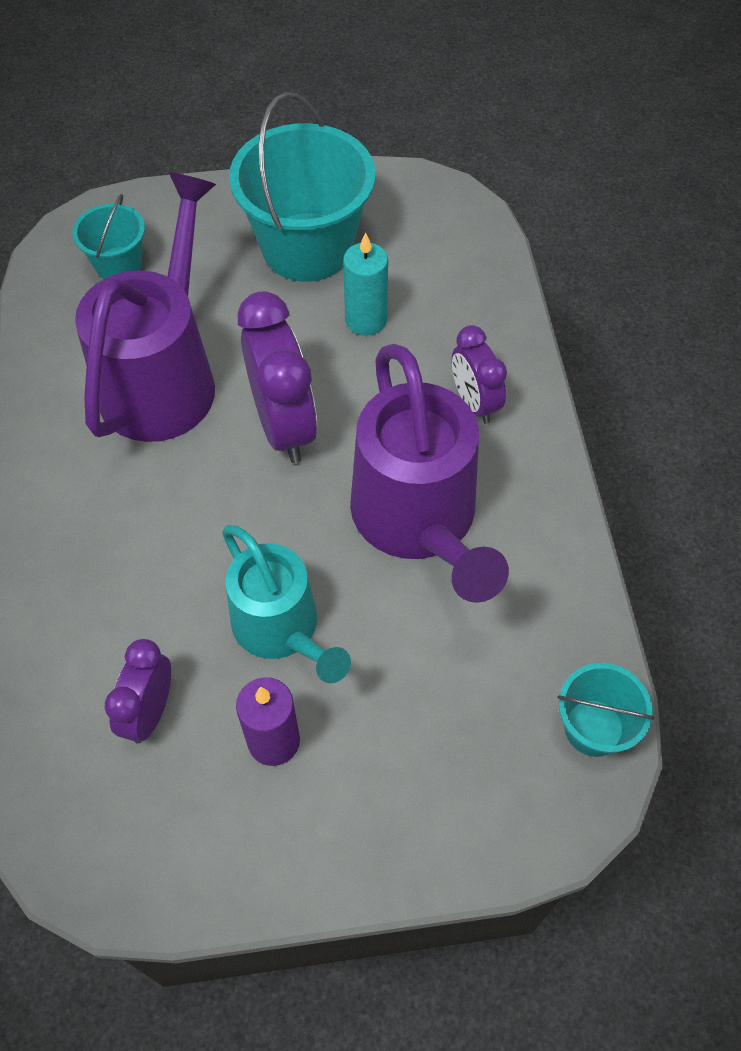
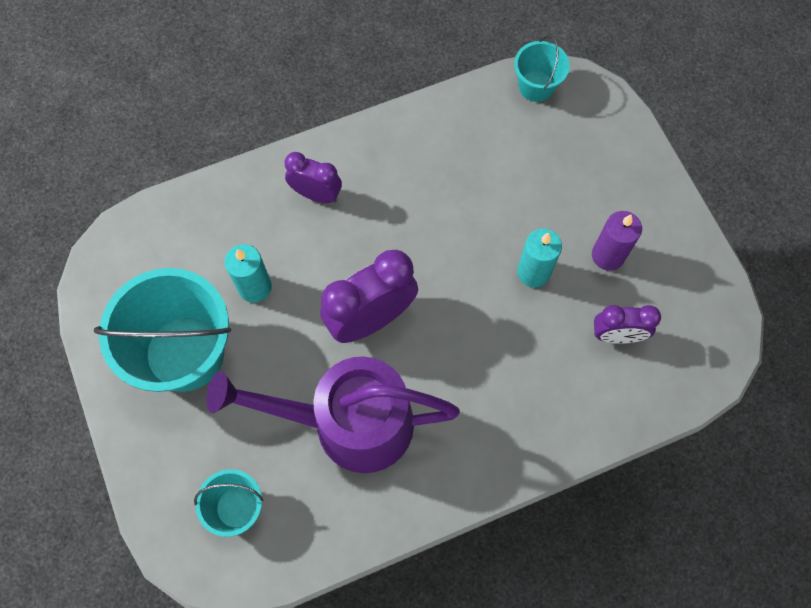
camera: 105 degrees left, 10 degrees up
turquoise watering can [222,525,351,683] -> turquoise candle [517,228,562,287]
purple watering can [350,344,509,603] -> none
purple clock [452,325,507,424] -> purple clock turned 120 degrees counterclockwise [285,152,342,203]

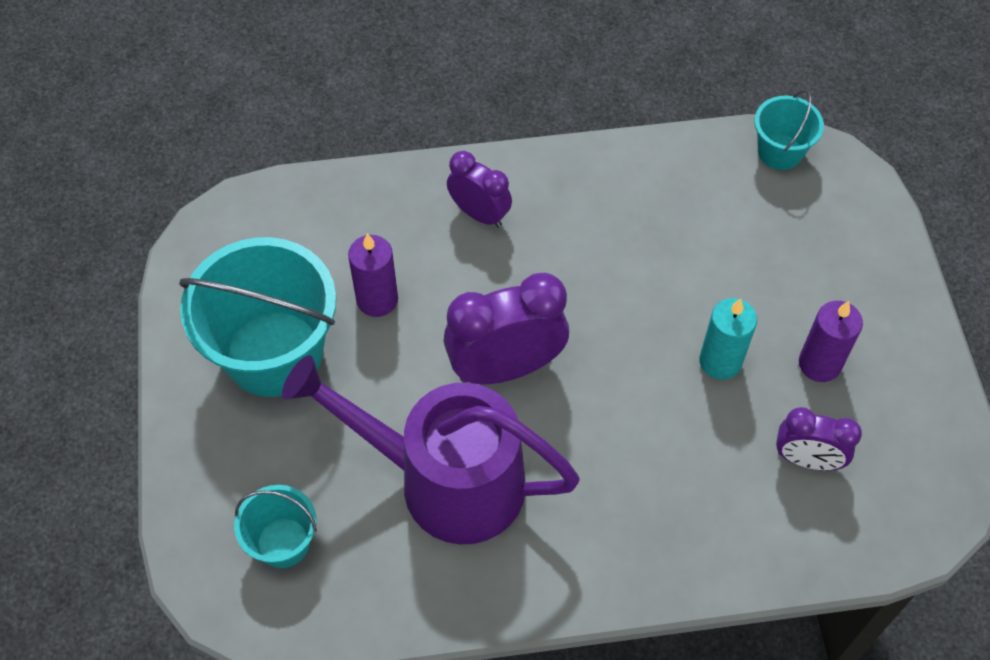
camera: 15 degrees right, 10 degrees down
turquoise candle [225,244,272,303] -> purple candle [348,233,398,317]

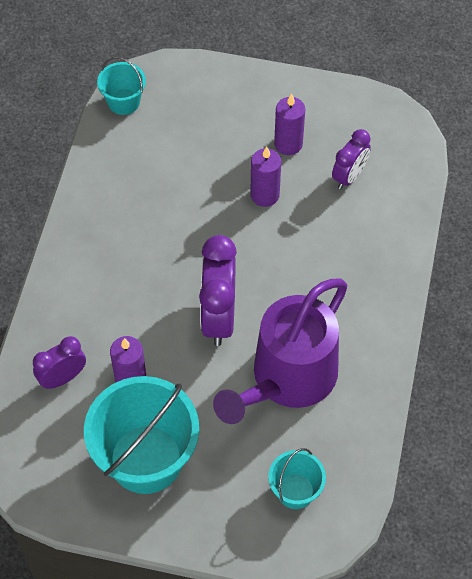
camera: 70 degrees left, 0 degrees up
purple clock [447,151,512,228] -> purple clock moved to [33,336,86,389]
turquoise candle [699,298,757,380] -> purple candle [250,147,281,207]

